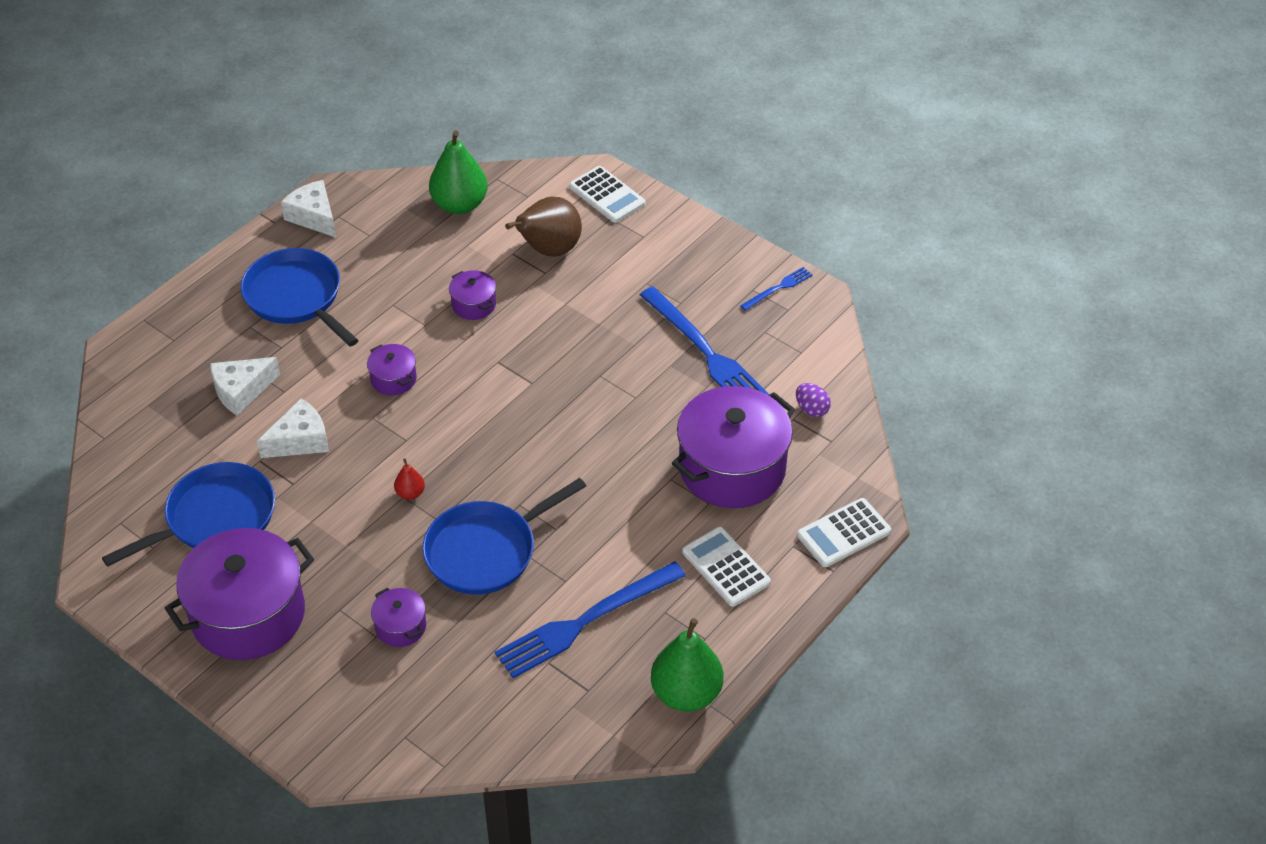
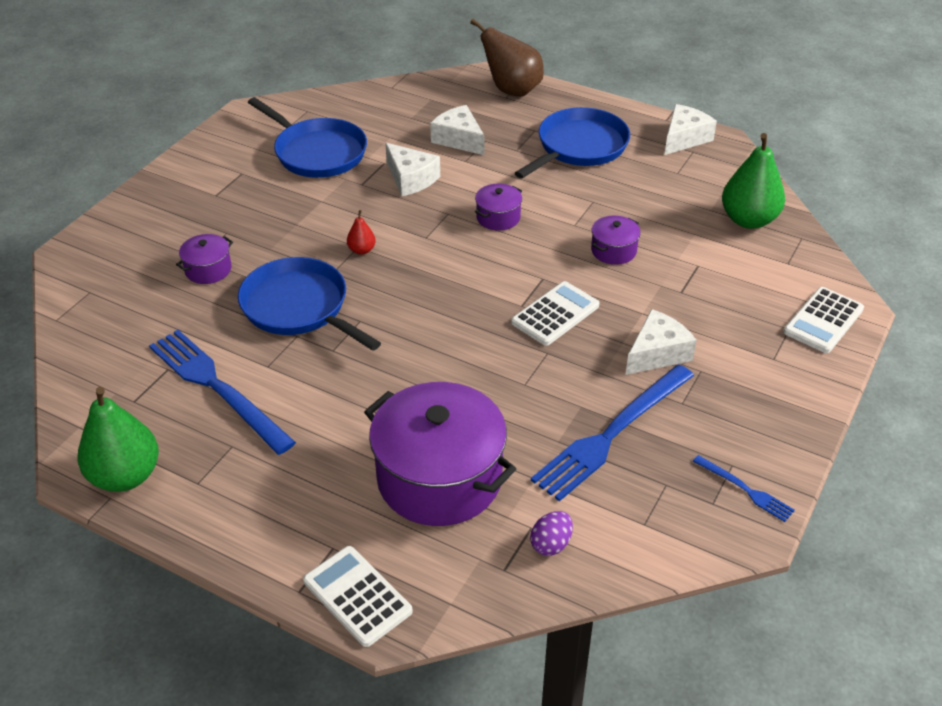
camera: 80 degrees right, 5 degrees down
purple pot [165,528,314,660] -> none
brown pear [505,197,582,257] -> brown pear moved to [470,19,544,97]
white calculator [682,527,771,607] -> white calculator moved to [511,281,599,346]
none -> white cheese [626,309,697,375]

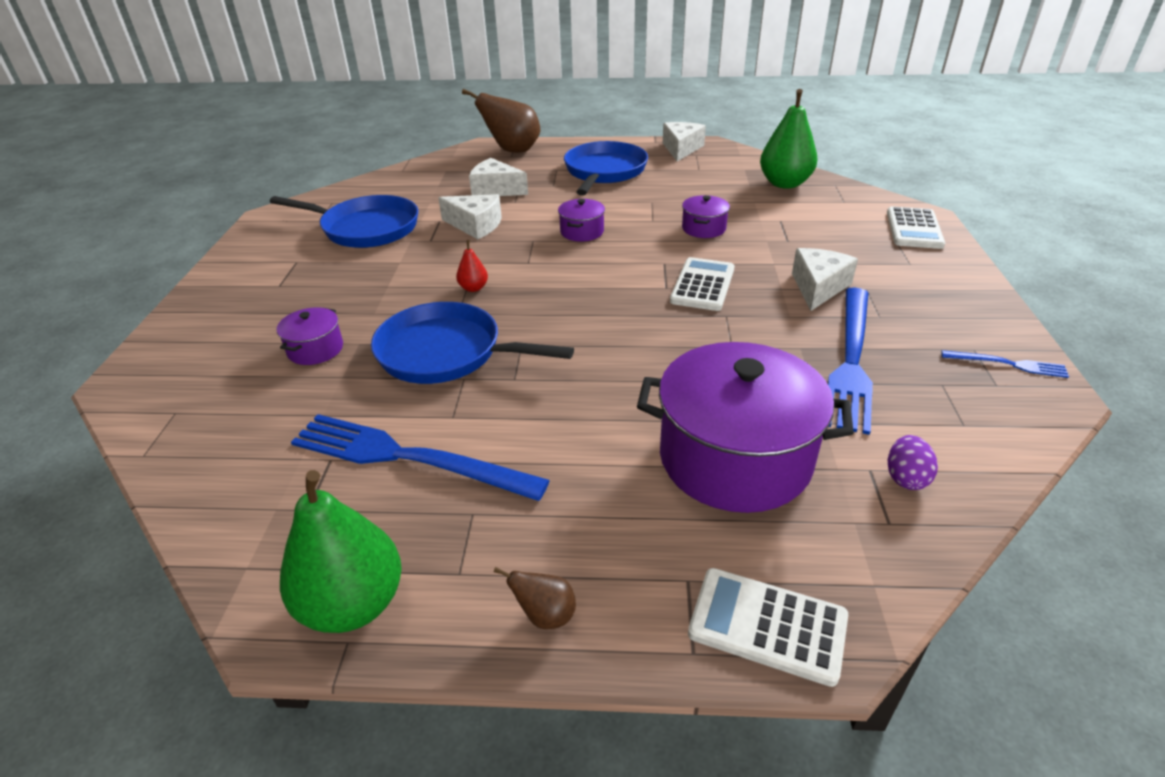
camera: 25 degrees left, 5 degrees down
none -> brown pear [494,567,576,629]

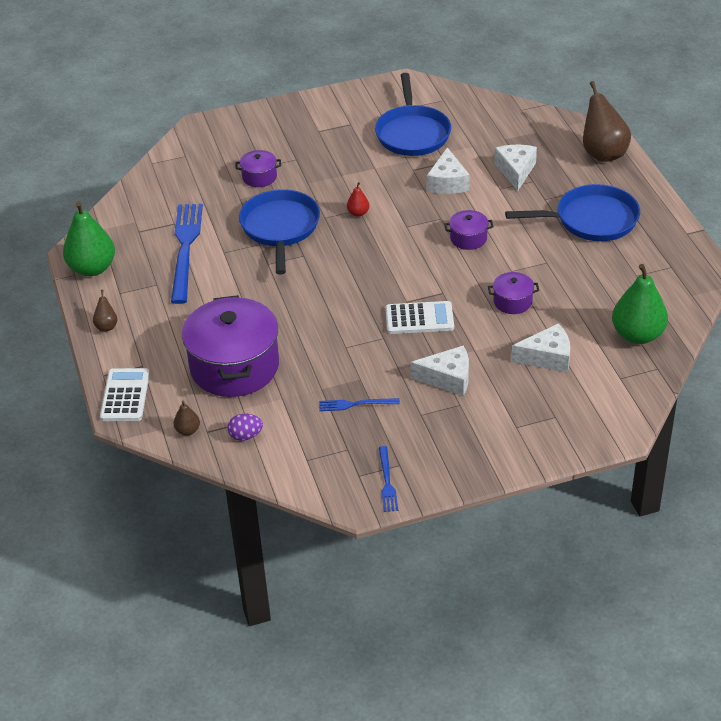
camera: 70 degrees right, 5 degrees up
white cheese [663,122,706,161] -> white cheese moved to [511,323,570,373]
blue fork [828,288,873,435] -> blue fork [319,398,400,411], size x0.47
white calculator [887,206,945,249] -> none
none -> brown pear [173,401,200,436]

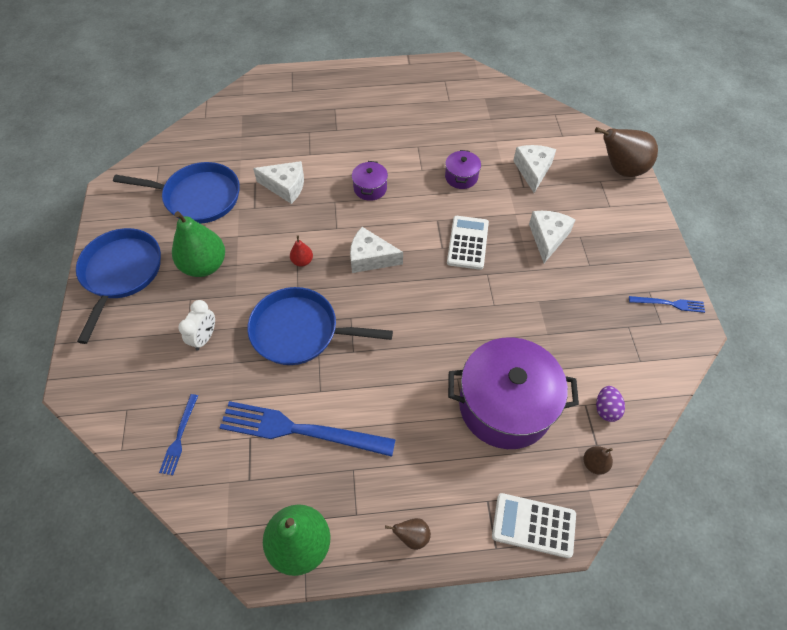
camera: 80 degrees left, 15 degrees up
purple pot [236,150,281,187] -> white clock [178,300,215,351]
blue fork [319,398,400,411] -> blue fork moved to [159,394,198,475]
white cheese [494,145,537,191] -> white cheese moved to [350,227,403,273]
blue pan [505,184,640,241] -> blue pan moved to [76,228,161,344]
brown pear [583,81,631,162] -> brown pear moved to [595,127,658,177]
green pear [612,264,668,344] -> green pear moved to [172,211,225,277]

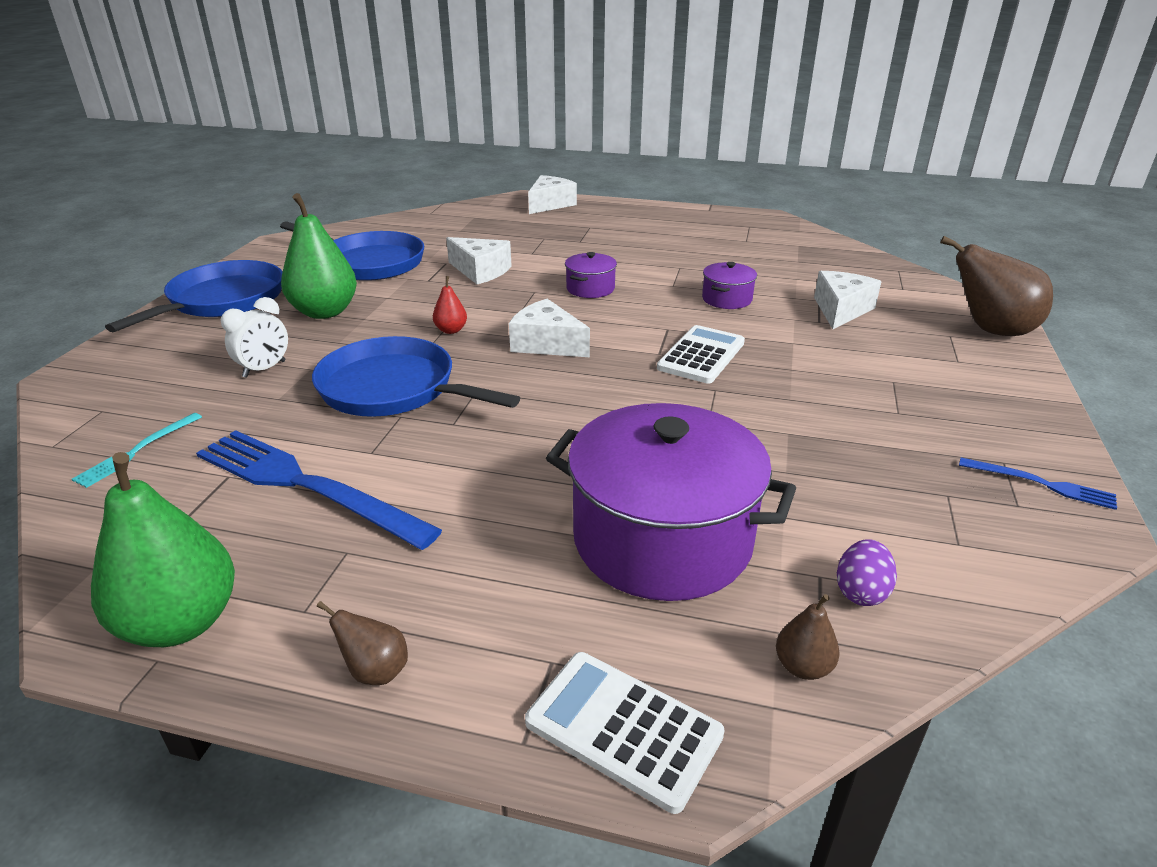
camera: 20 degrees right, 25 degrees down
blue fork [159,394,198,475] -> turquoise fork [72,413,202,488]
white cheese [529,211,576,263] -> white cheese moved to [528,175,577,214]

